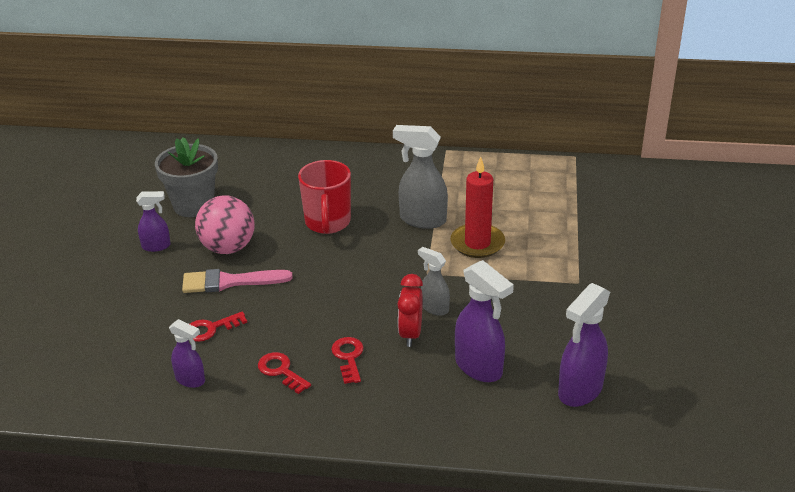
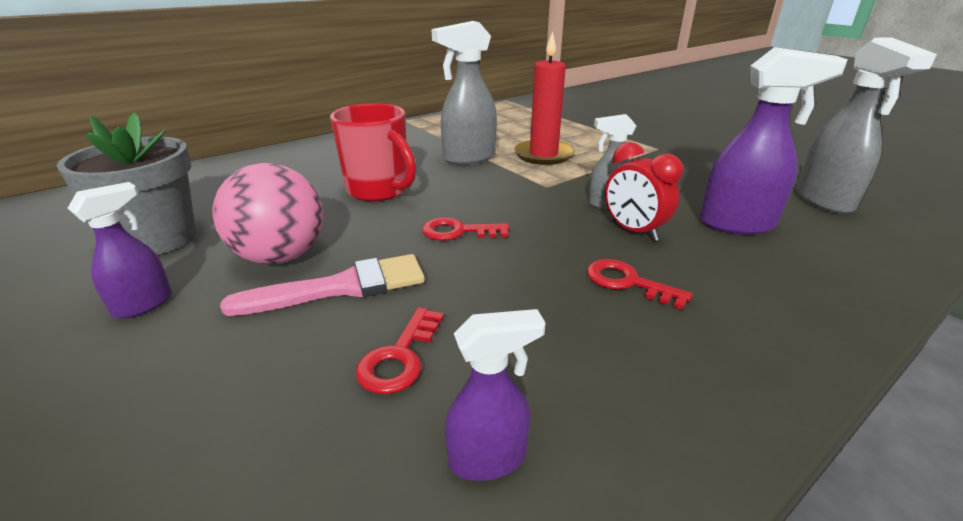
camera: 45 degrees left, 5 degrees down
pink brush [182,269,293,293] -> pink brush turned 150 degrees counterclockwise [220,254,425,316]
red key [258,352,311,394] -> red key moved to [422,217,509,241]
purple spray bottle [558,283,610,407] -> grey spray bottle [796,37,937,214]

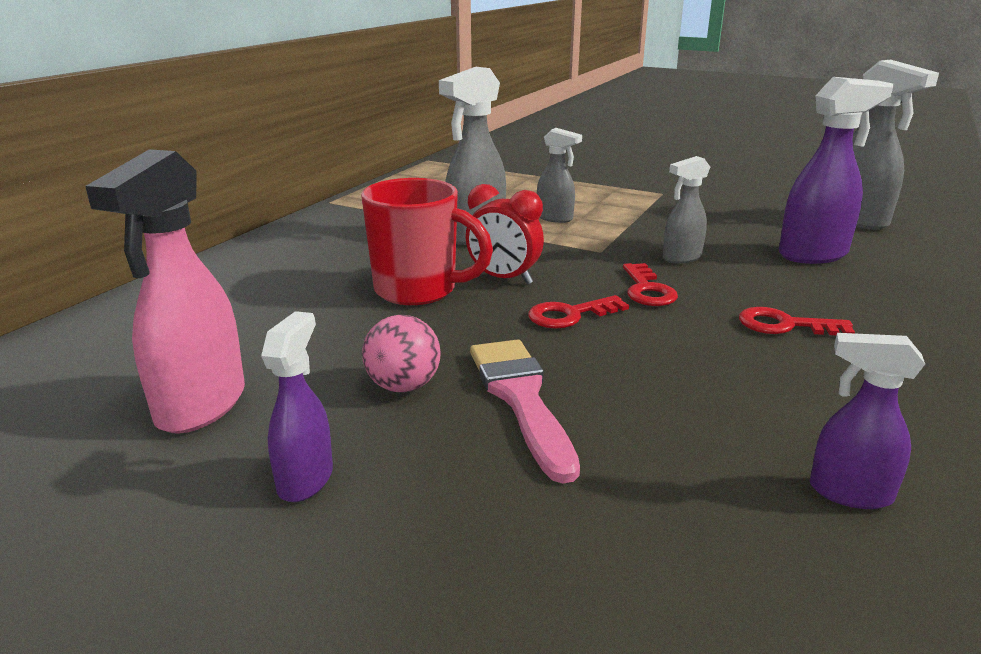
camera: 25 degrees left, 5 degrees down
grey flower pot [57,112,196,255] -> pink spray bottle [85,149,245,434]
pink ball [212,163,323,265] -> pink ball [362,315,441,392], size x0.60
pink brush [220,254,425,316] -> pink brush turned 60 degrees counterclockwise [470,339,580,483]
red key [355,307,444,394] -> red key moved to [623,263,678,306]
purple spray bottle [445,309,546,481] -> purple spray bottle turned 120 degrees counterclockwise [810,333,925,509]
red candle [514,31,575,165] -> grey spray bottle [537,128,582,223]
red clock [605,142,683,241] -> red clock moved to [466,184,544,284]

